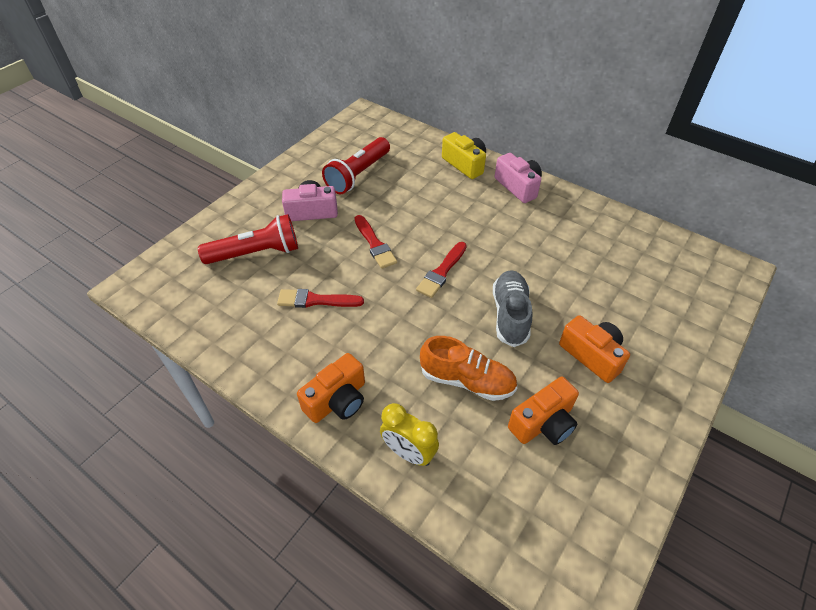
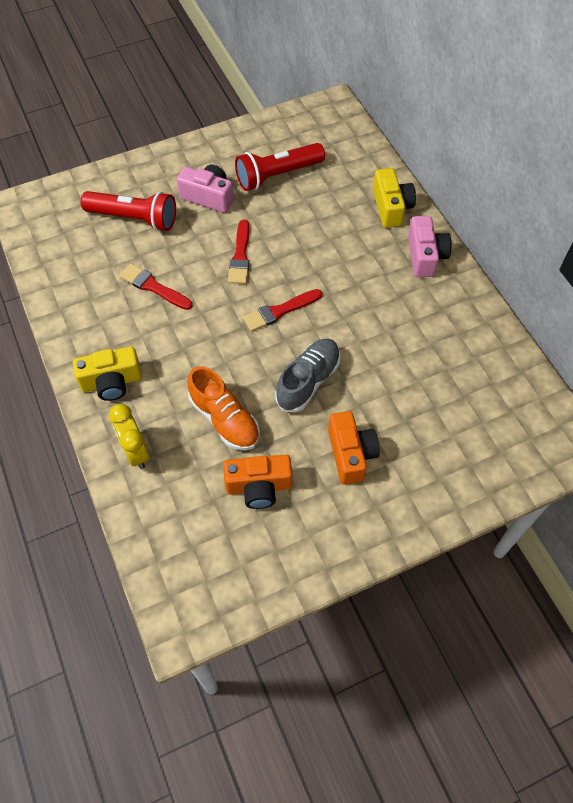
camera: 30 degrees right, 10 degrees up
orange camera [297,353,365,423] -> yellow camera [73,346,142,401]

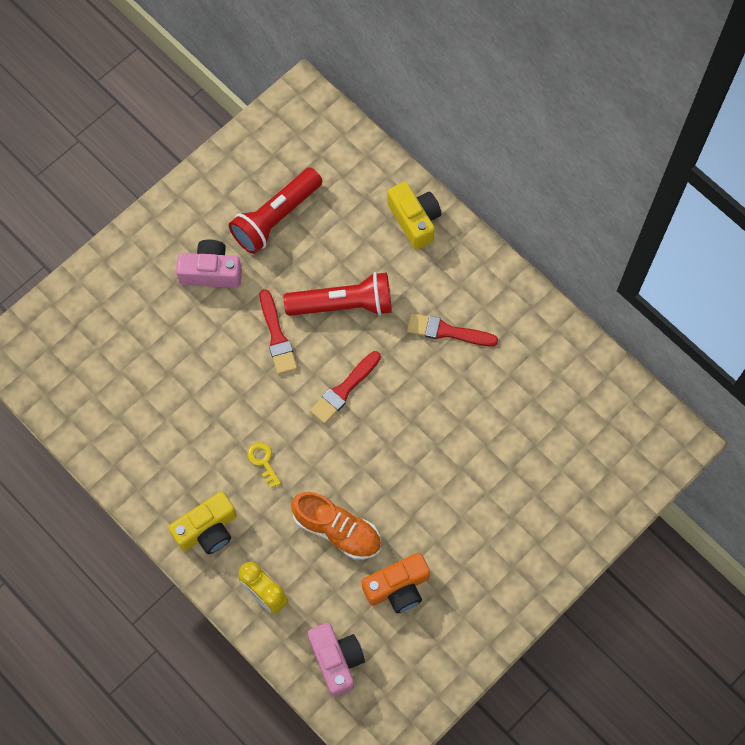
camera: 20 degrees left, 10 degrees up
red flashlight [81,191,176,231] -> red flashlight moved to [284,272,392,316]
red brush [119,263,192,310] -> red brush moved to [407,313,498,346]
grey shoe [275,338,341,412] -> none
orange camera [328,411,380,485] -> none
pink camera [408,216,451,277] -> pink camera moved to [307,623,365,697]
none -> yellow key [247,442,281,488]

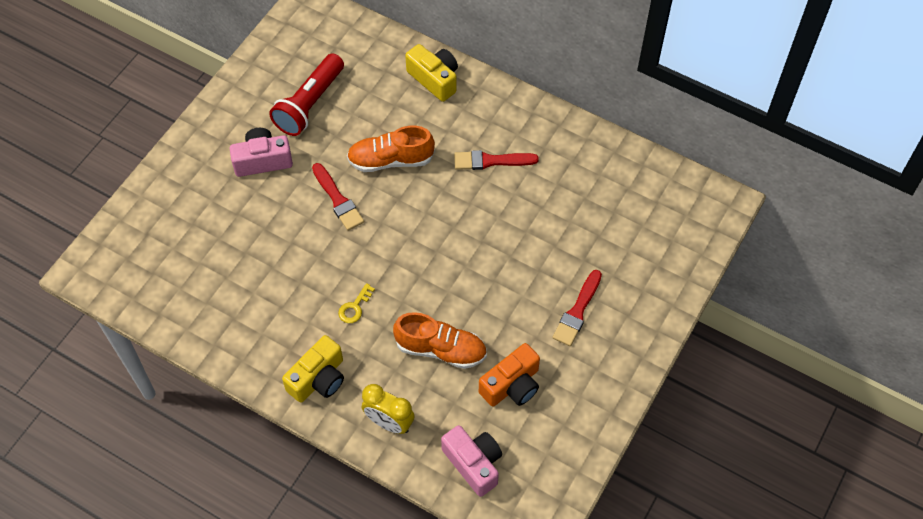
camera: 15 degrees left, 10 degrees down
yellow key [247,442,281,488] -> yellow key turned 105 degrees counterclockwise [338,283,375,323]
red flashlight [284,272,392,316] -> orange shoe [347,126,435,172]
red brush [310,351,381,424] -> red brush moved to [553,270,602,346]

